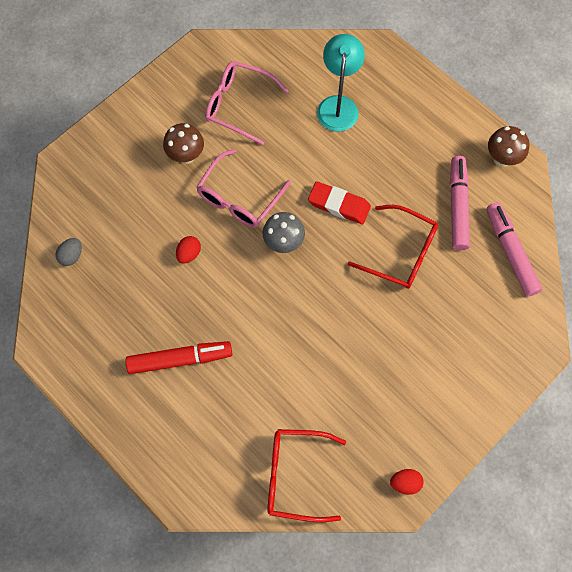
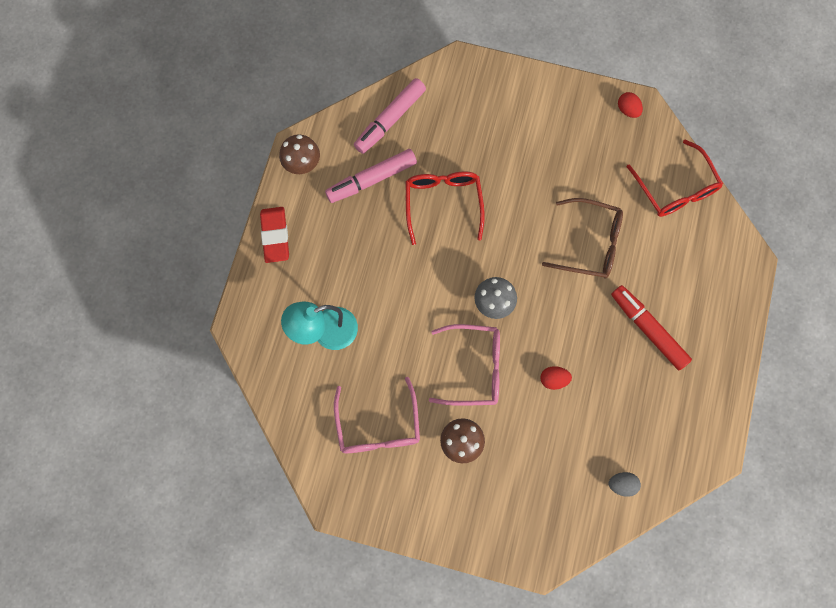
camera: 120 degrees left, 5 degrees up
red eraser [308,181,371,224] -> red eraser moved to [260,207,289,263]
none -> brown glasses [542,198,623,278]

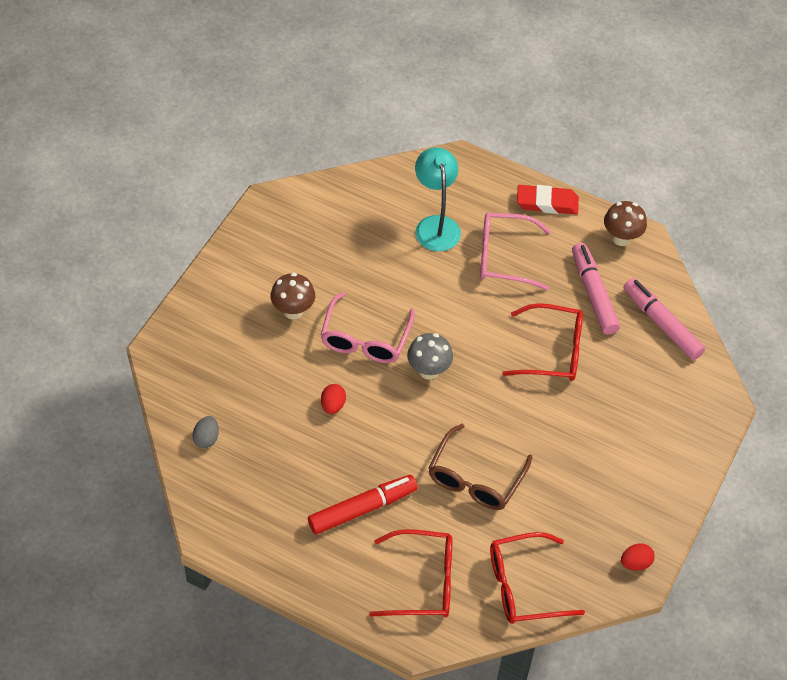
camera: 100 degrees right, 20 degrees down
pink glasses [334,377,420,453] -> pink glasses moved to [480,213,551,290]
none -> red glasses [369,529,452,617]

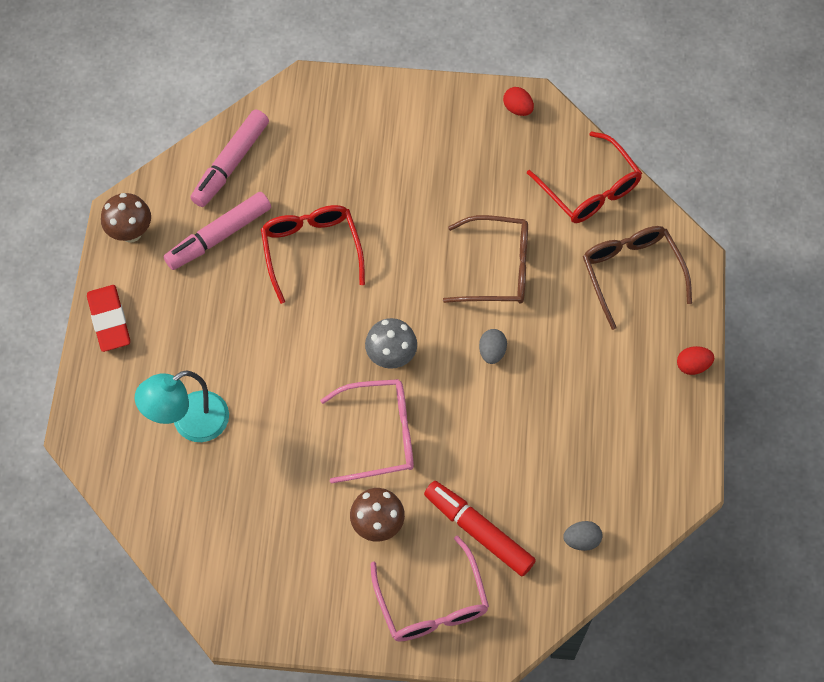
camera: 110 degrees left, 10 degrees up
red marker [308,475,418,534] -> red marker moved to [424,481,536,577]
red egg [321,384,346,414] -> red egg moved to [677,346,714,375]
red glasses [369,529,452,617] -> brown glasses [583,226,692,330]
pink glasses [480,213,551,290] -> pink glasses moved to [370,535,489,642]
none -> grey egg [479,329,507,364]

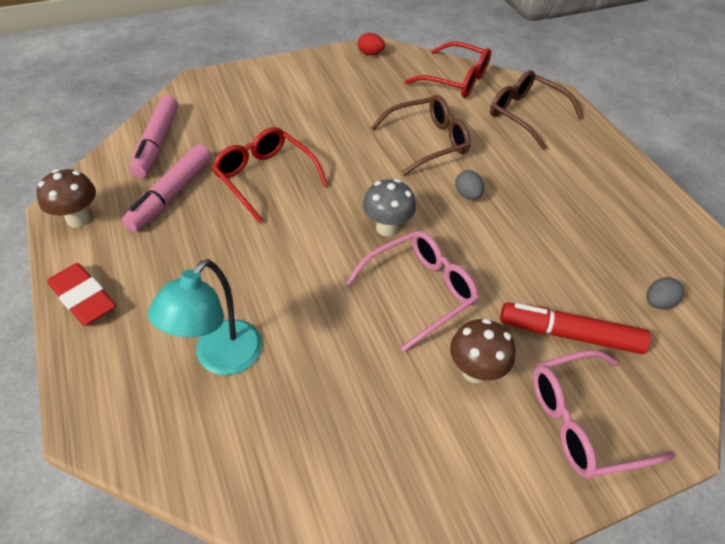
camera: 30 degrees left, 15 degrees down
pink glasses [370,535,489,642] -> pink glasses turned 120 degrees clockwise [533,350,676,479]
red egg [677,346,714,375] -> none

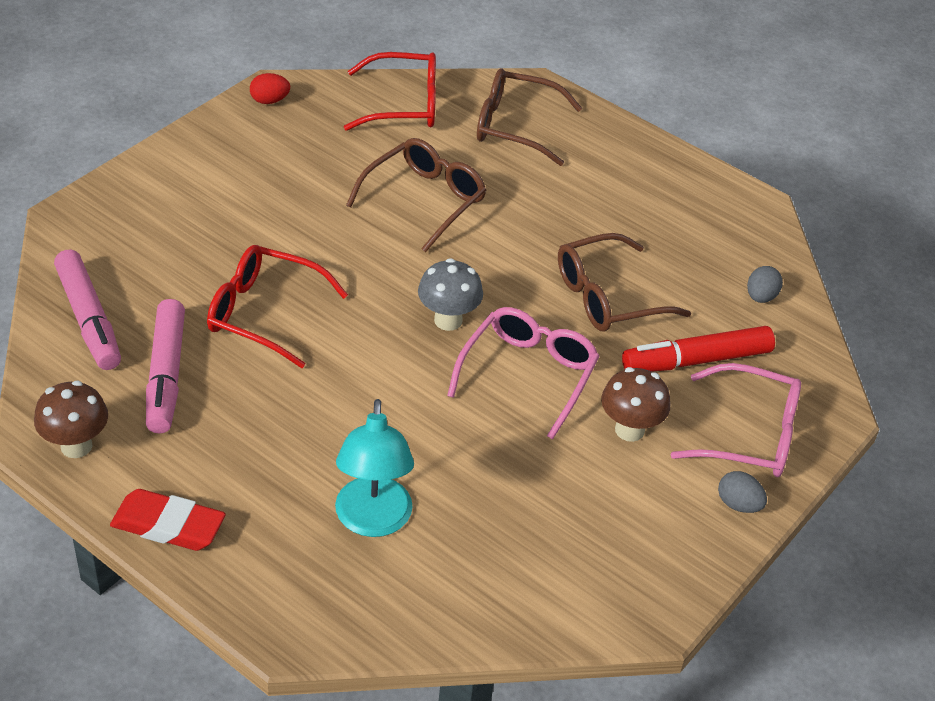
camera: 30 degrees left, 5 degrees down
grey egg [455,170,484,200] -> grey egg moved to [718,471,767,513]
pink glasses [533,350,676,479] -> pink glasses turned 120 degrees counterclockwise [671,363,801,477]
none -> brown glasses [558,233,691,332]

